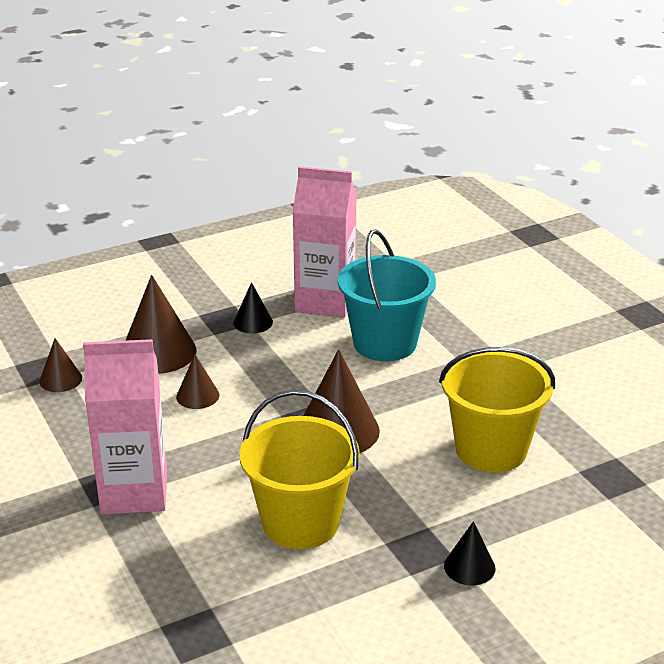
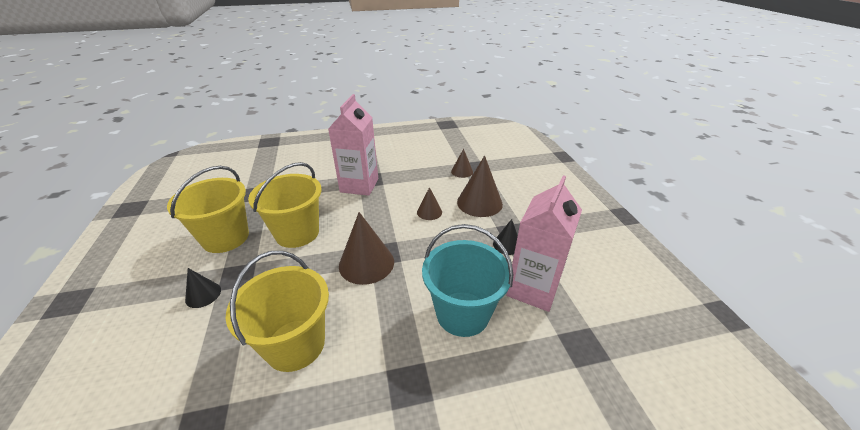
camera: 105 degrees right, 5 degrees up
none -> yellow bucket [167,166,249,253]

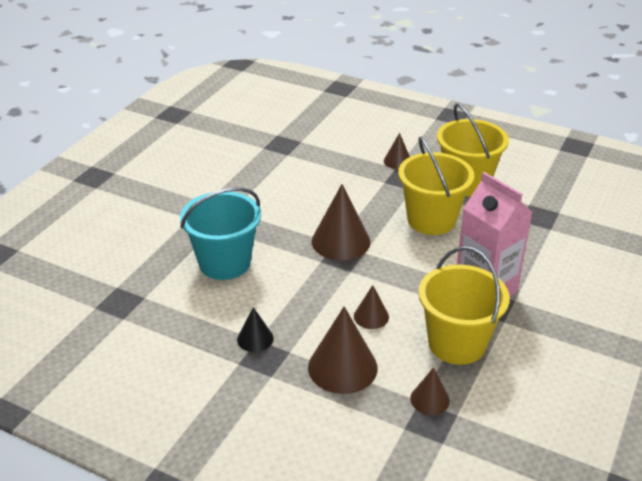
camera: 130 degrees right, 0 degrees up
black cone [185,268,221,308] -> brown cone [384,133,410,169]
yellow bucket [225,251,329,372] -> yellow bucket moved to [418,246,510,365]
pink carton [506,175,582,312] -> none

